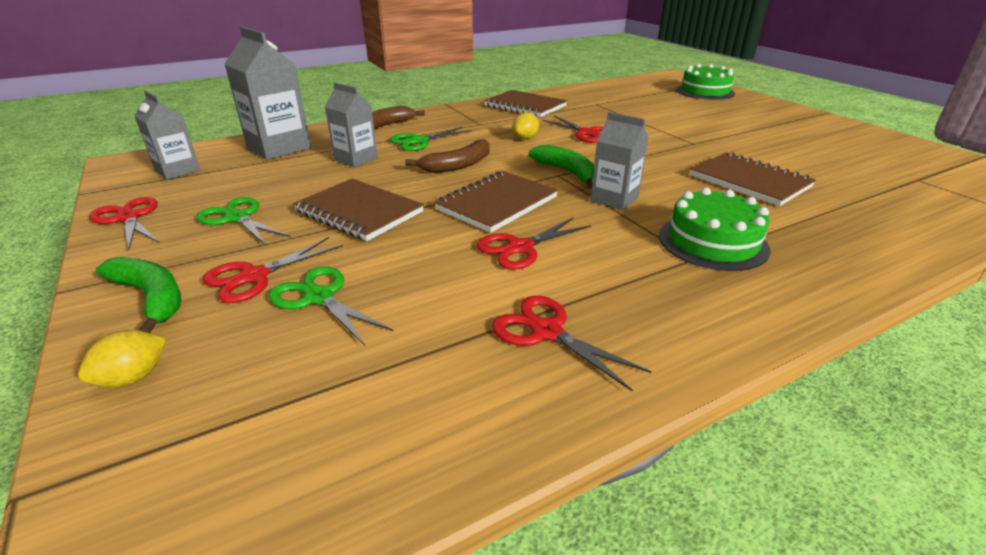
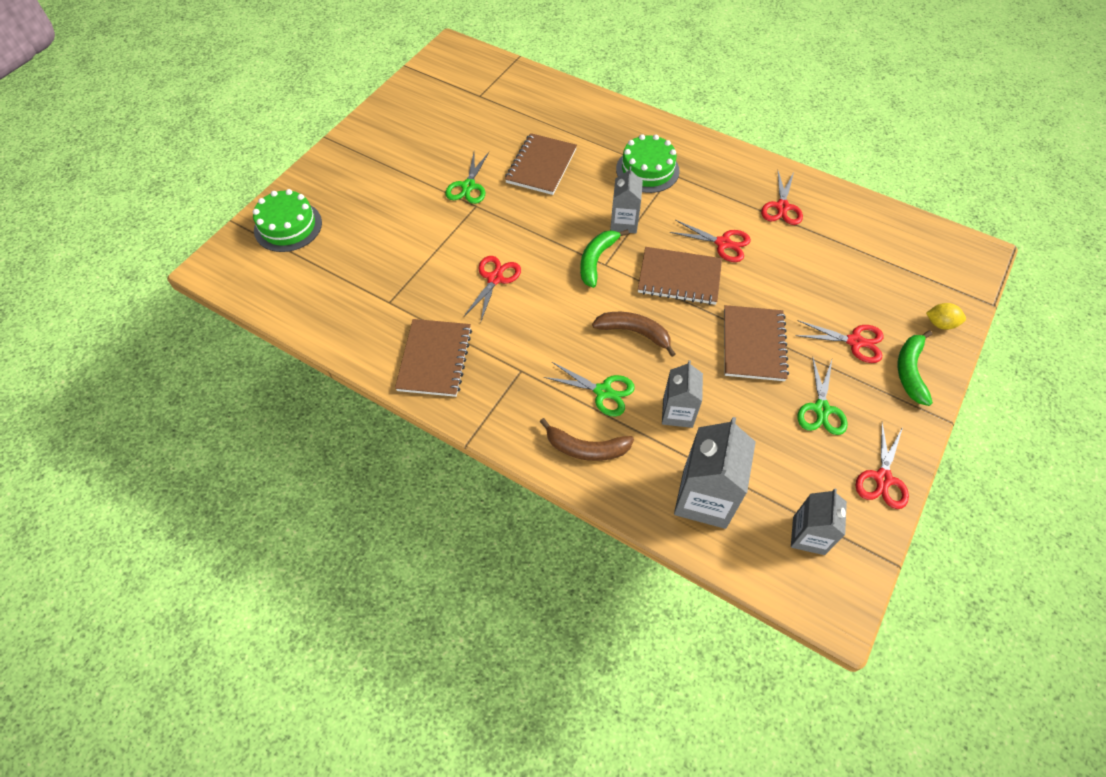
camera: 120 degrees left, 25 degrees up
green scissors [268,266,393,346] -> green scissors moved to [445,152,489,204]
yellow lemon [512,112,539,139] -> none

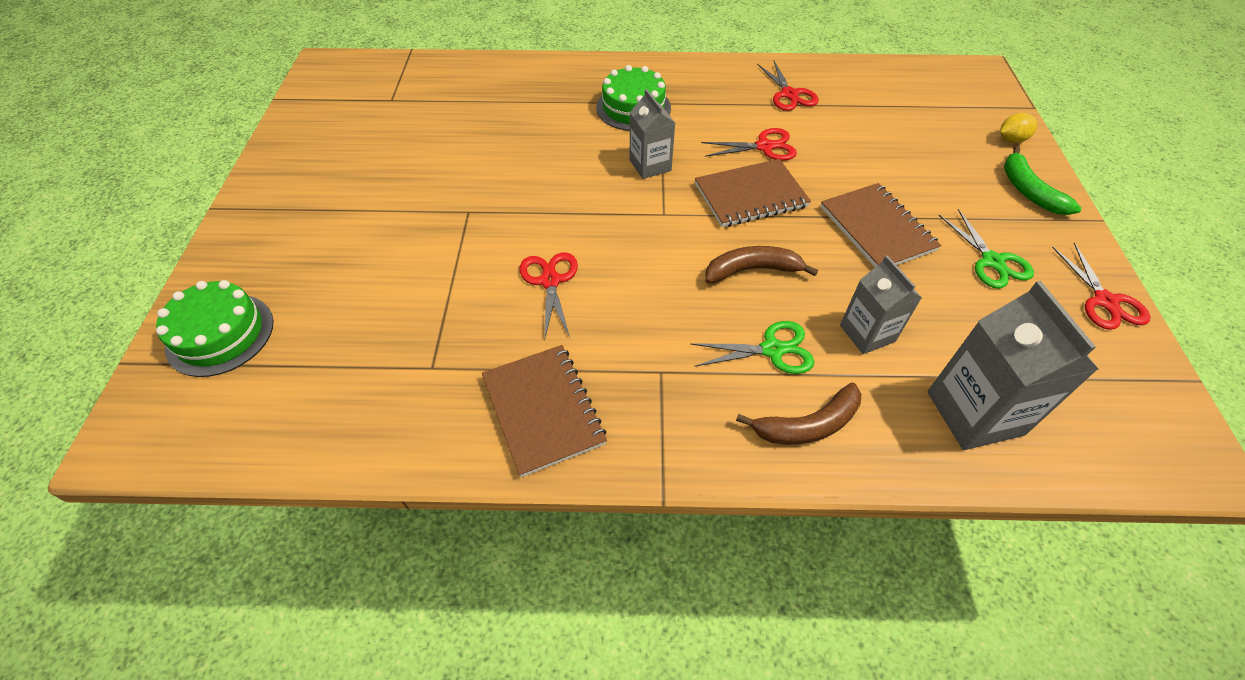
camera: 30 degrees left, 5 degrees down
green scissors [445,152,489,204] -> none
brown notebook [505,133,577,195] -> none
green banana [580,229,629,288] -> none
grey carton [791,489,847,555] -> none
red scissors [795,320,883,363] -> none

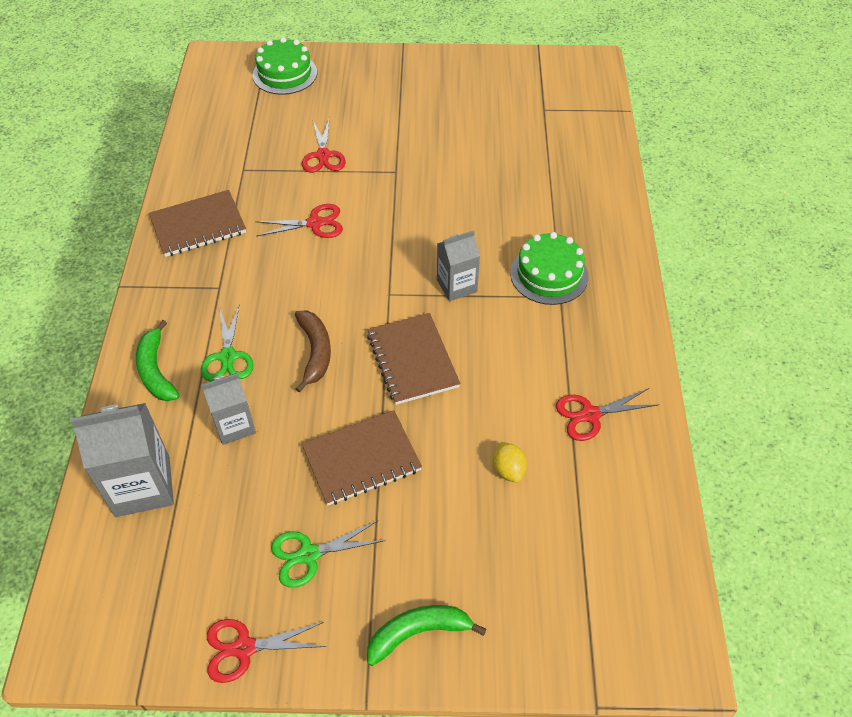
camera: 90 degrees right, 0 degrees up
red scissors [701,128,797,161] -> red scissors moved to [302,117,346,173]
brown banana [736,382,861,445] -> green banana [136,320,180,401]
yellow lemon [1000,113,1037,143] -> yellow lemon moved to [493,442,527,483]

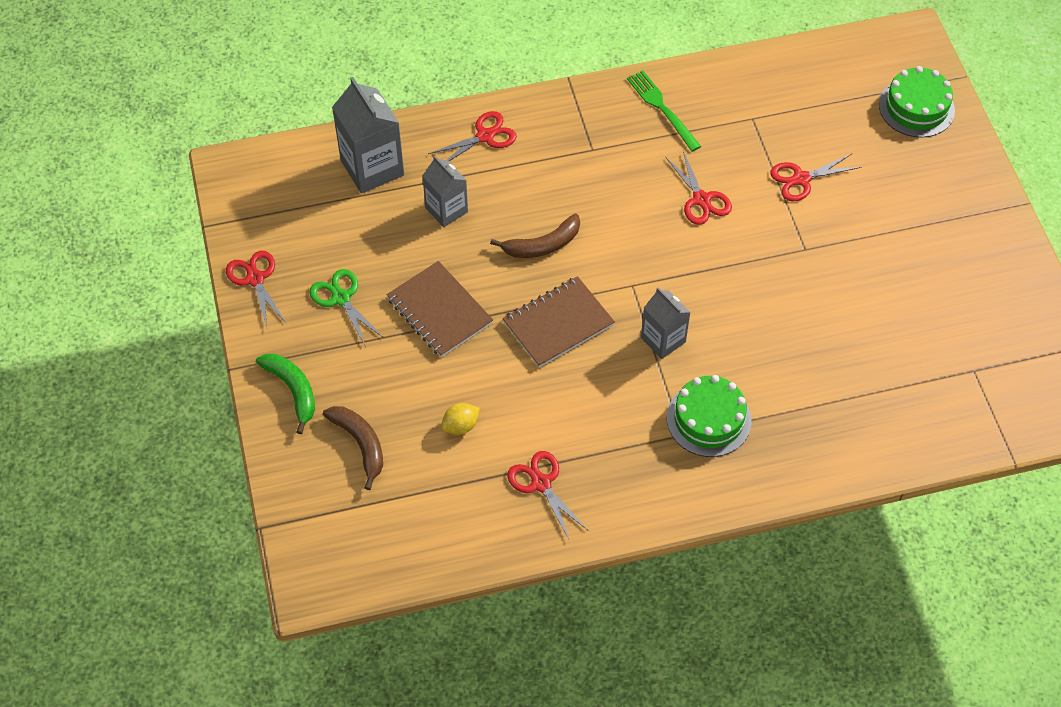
camera: 75 degrees right, 5 degrees up
green banana [136,320,180,401] -> red scissors [428,111,517,161]
brown notebook [149,190,246,257] -> green fork [627,70,701,152]
green scissors [201,304,253,381] -> none
none -> brown banana [323,406,383,490]

